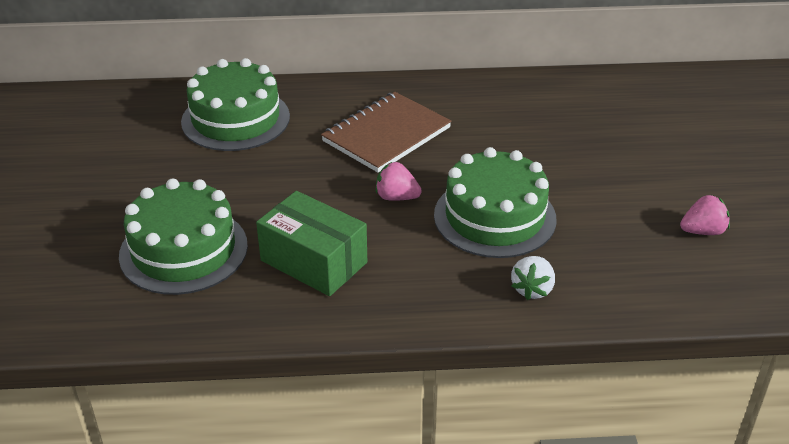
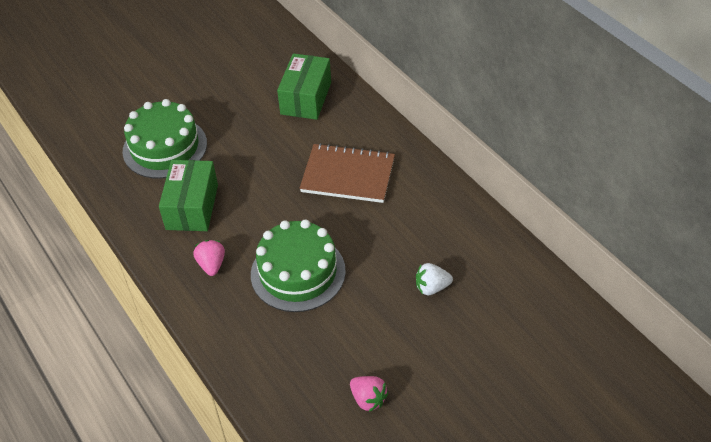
camera: 60 degrees right, 10 degrees up
green cake [181,58,290,151] -> green box [277,53,331,120]
pink strawberry [376,162,422,201] -> pink strawberry moved to [193,240,225,276]
white strawberry [511,256,555,300] -> white strawberry moved to [416,263,453,295]

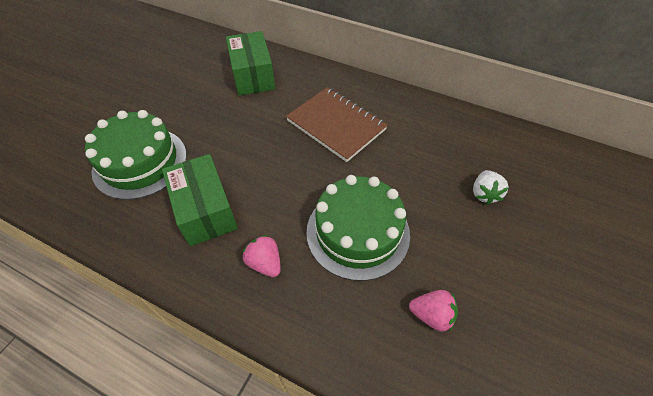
camera: 30 degrees left, 5 degrees up
brown notebook [299,143,395,203] -> brown notebook turned 60 degrees clockwise [286,87,388,162]
pink strawberry [350,376,388,412] -> pink strawberry moved to [409,290,458,332]
white strawberry [416,263,453,295] -> white strawberry turned 45 degrees counterclockwise [473,170,508,205]

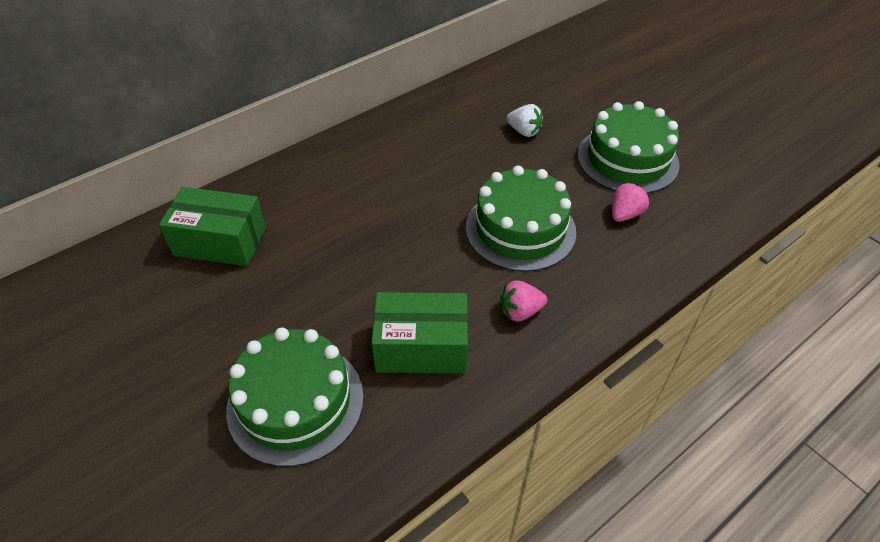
camera: 65 degrees left, 5 degrees down
brown notebook [286,87,388,162] -> none
none -> green cake [578,101,680,193]

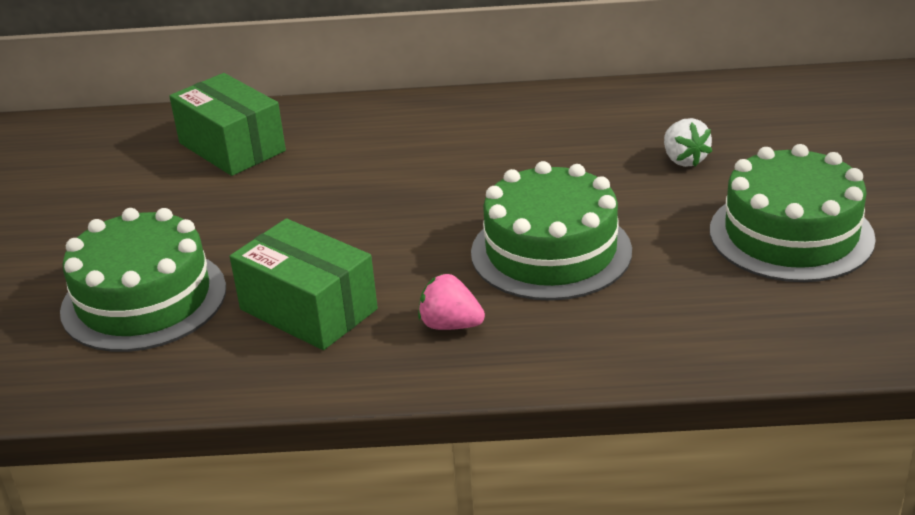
camera: 40 degrees right, 15 degrees down
pink strawberry [612,182,650,222] -> none

